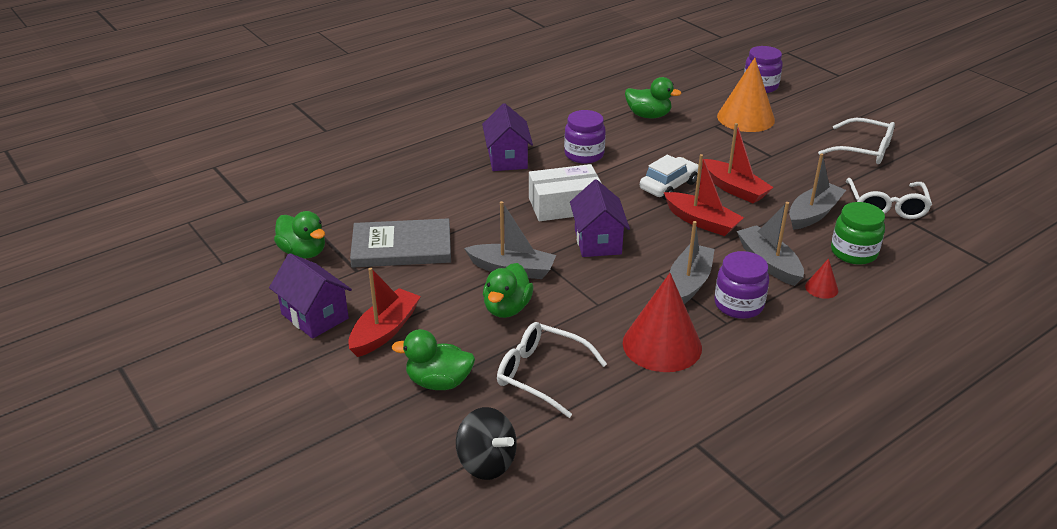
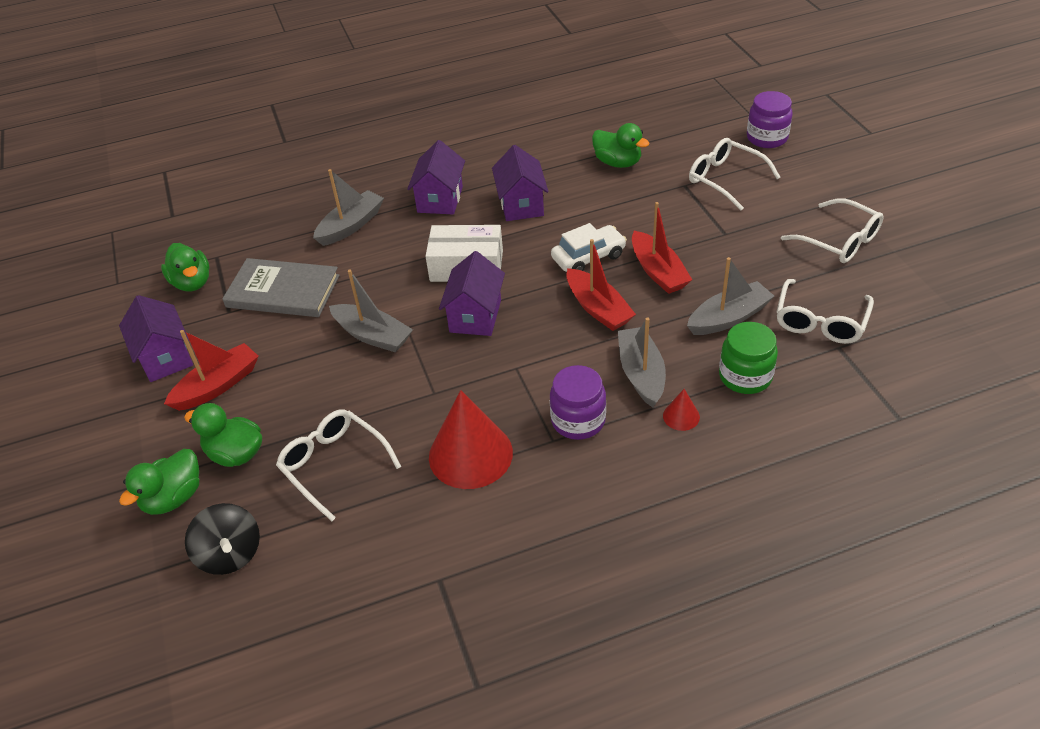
camera: 20 degrees right, 10 degrees up
green duck [483,263,533,318] -> green duck moved to [119,449,199,515]
purple jar [564,110,606,164] -> purple house [492,145,548,221]
grey boat [670,221,715,304] -> grey boat moved to [313,169,384,246]
orange cone [717,58,775,132] -> white glasses [689,138,781,211]

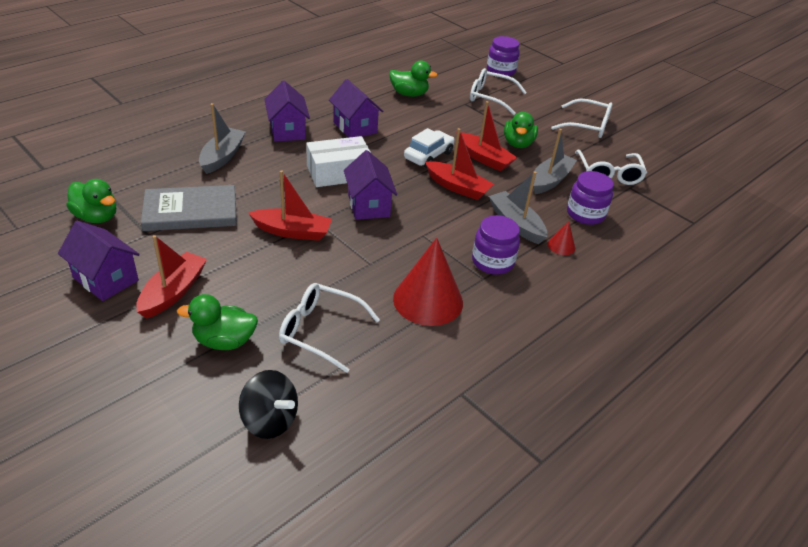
camera: 30 degrees left, 5 degrees down
green duck [119,449,199,515] -> green duck moved to [504,112,538,148]
grey boat [329,270,413,352] -> red boat [248,170,332,241]
green jar [719,322,778,394] -> purple jar [567,171,614,225]

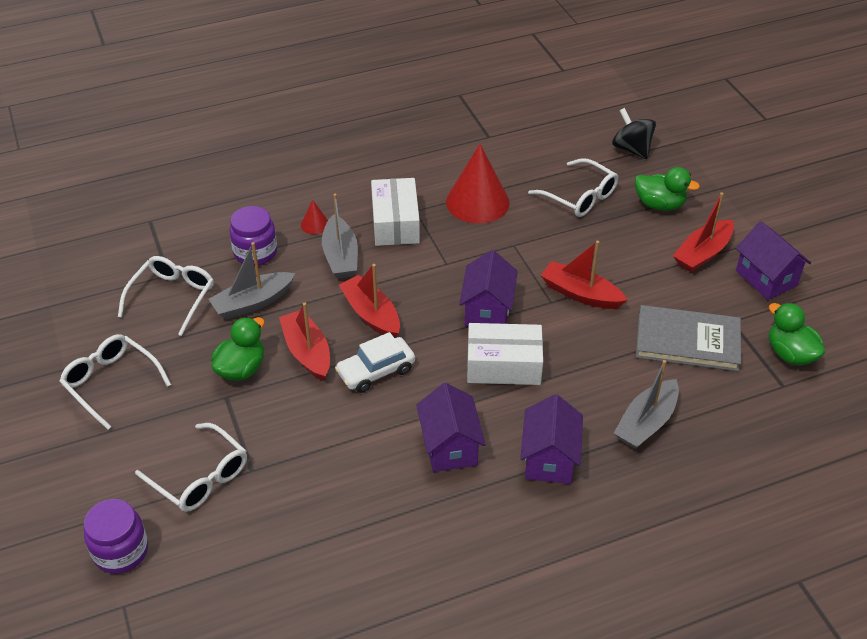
camera: 155 degrees left, 5 degrees up
green duck [389,60,438,97] -> none
purple jar [472,215,520,275] -> white box [371,178,420,246]

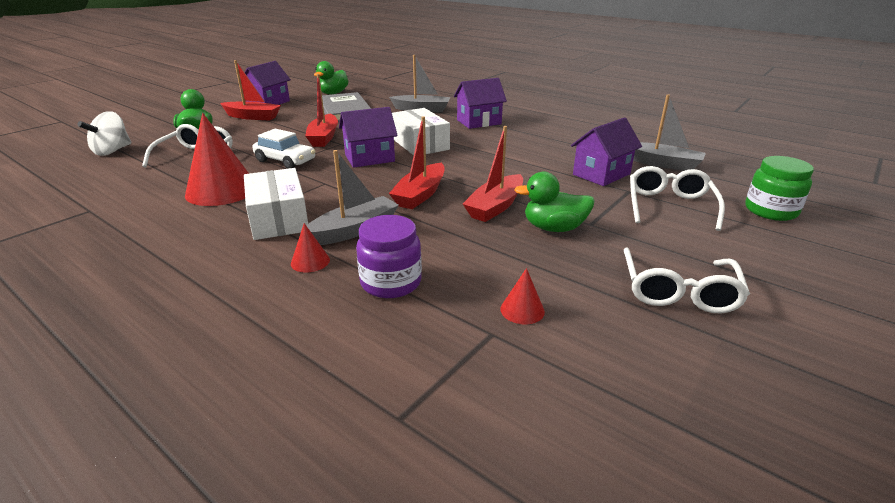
camera: 120 degrees left, 15 degrees down
purple jar [84,499,148,574] -> green jar [745,156,814,221]
white glasses [118,256,214,336] -> red cone [500,268,545,325]
grey boat [209,242,295,319] -> grey boat moved to [633,94,706,171]
white car [335,332,415,393] -> white car moved to [252,129,315,169]
white box [371,178,420,246] -> white box turned 75 degrees counterclockwise [244,168,308,240]
purple house [416,383,486,472] -> purple house moved to [571,117,642,186]
black spinning top [612,108,656,159] -> white spinning top [77,111,131,156]

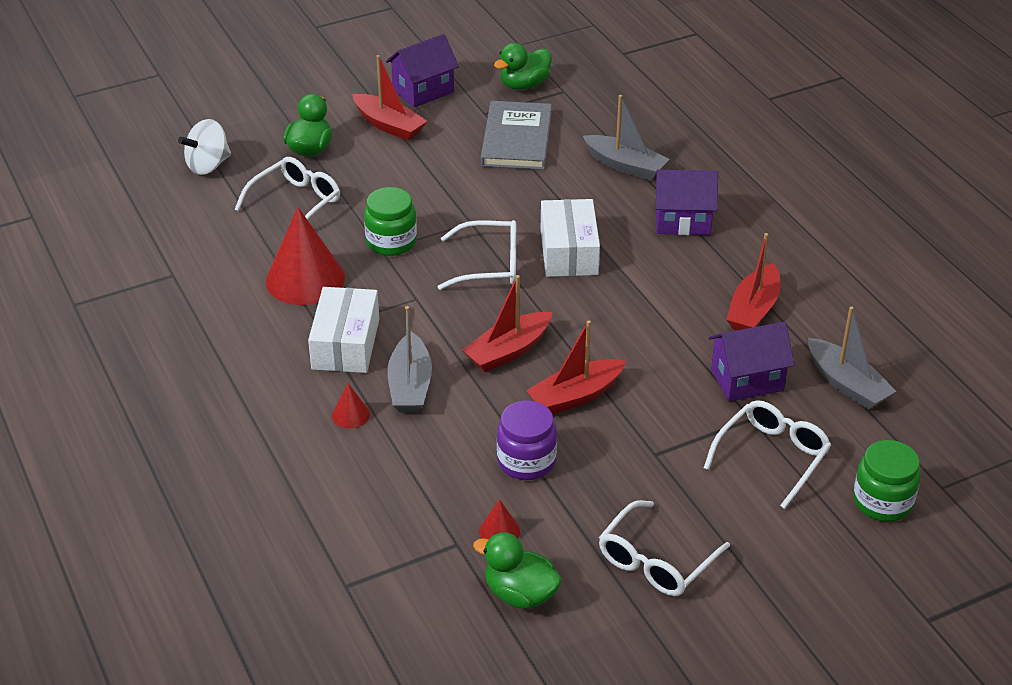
camera: 25 degrees right, 10 degrees up
white car [252,129,315,169] -> green jar [364,187,417,256]
red boat [305,74,338,147] -> red boat moved to [726,233,780,331]
grey boat [306,150,399,245] -> grey boat turned 105 degrees clockwise [387,306,432,413]
purple house [339,107,398,168] -> white glasses [438,220,516,290]
purple jar [356,215,422,298] -> purple jar moved to [497,401,557,480]
green duck [514,172,595,232] -> green duck moved to [473,533,562,609]

